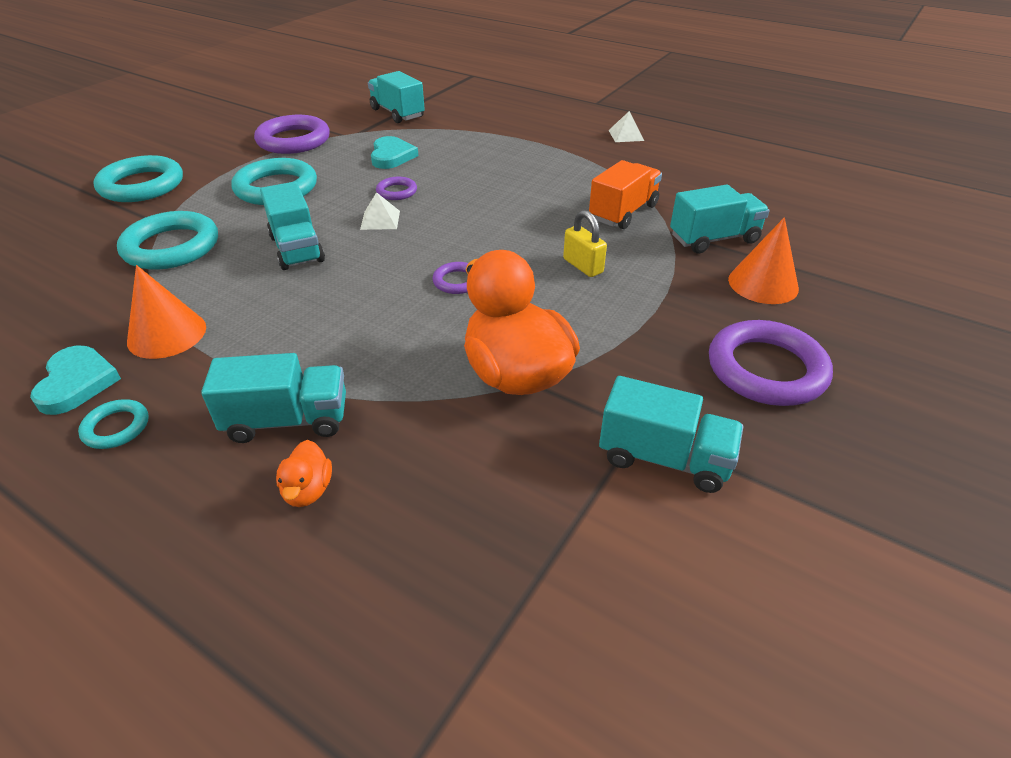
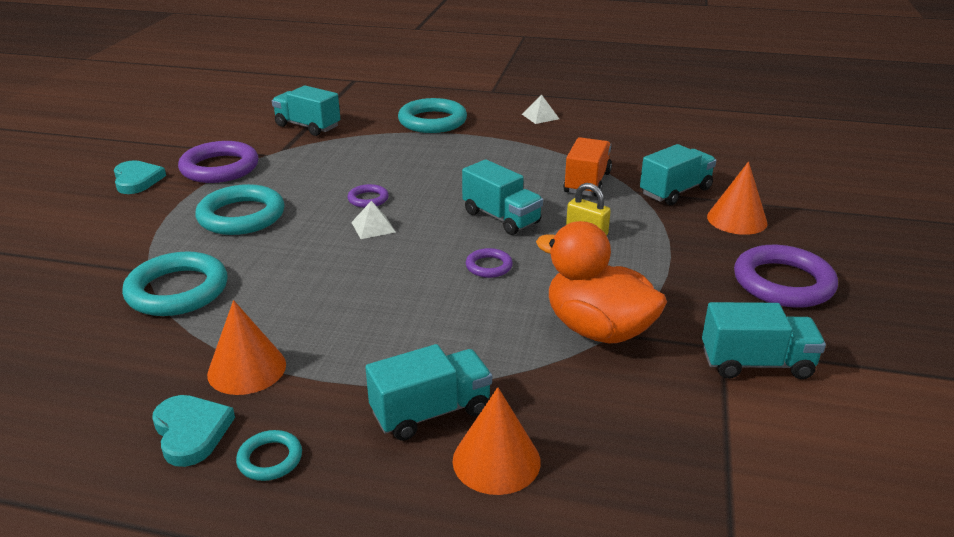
camera: 20 degrees left, 10 degrees down
turquoise ring [93,155,183,202] -> turquoise ring moved to [398,98,467,133]
turquoise truck [260,181,325,270] -> turquoise truck moved to [462,159,543,235]
orange duck [276,440,332,507] -> orange cone [452,387,541,495]
turquoise heart [371,136,418,169] -> turquoise heart moved to [114,160,166,194]

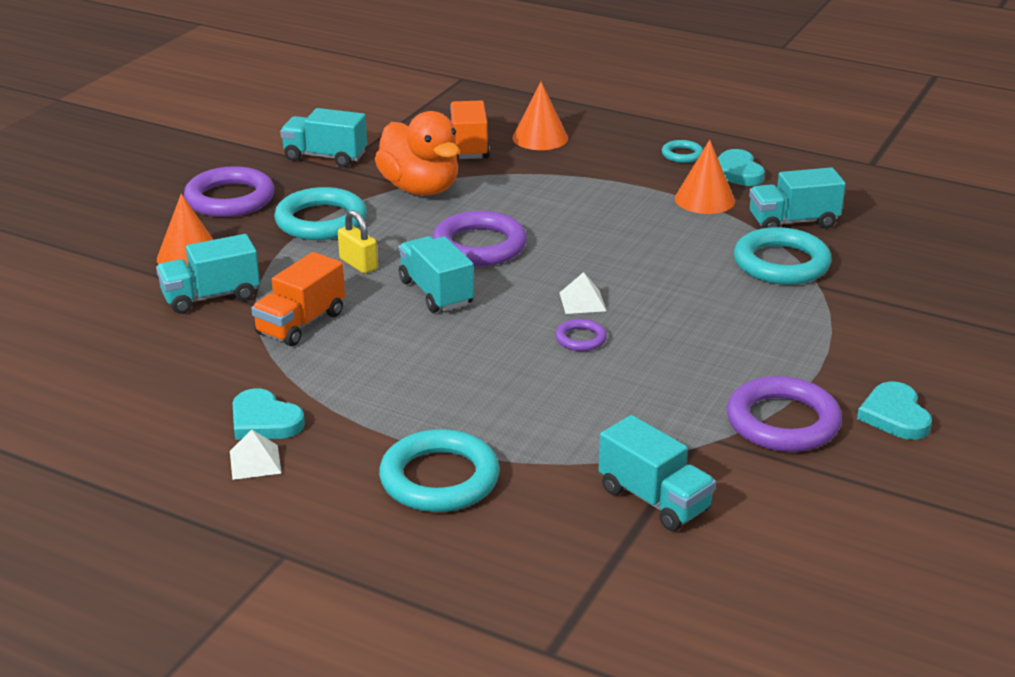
camera: 165 degrees left, 0 degrees up
turquoise ring [195,184,285,235] -> turquoise ring moved to [274,187,367,240]
turquoise truck [365,344,492,441] -> turquoise truck moved to [749,167,846,229]
purple ring [466,248,513,278] -> purple ring [432,211,527,266], size x2.03
none -> turquoise heart [233,388,305,440]
none -> orange truck [451,100,490,159]

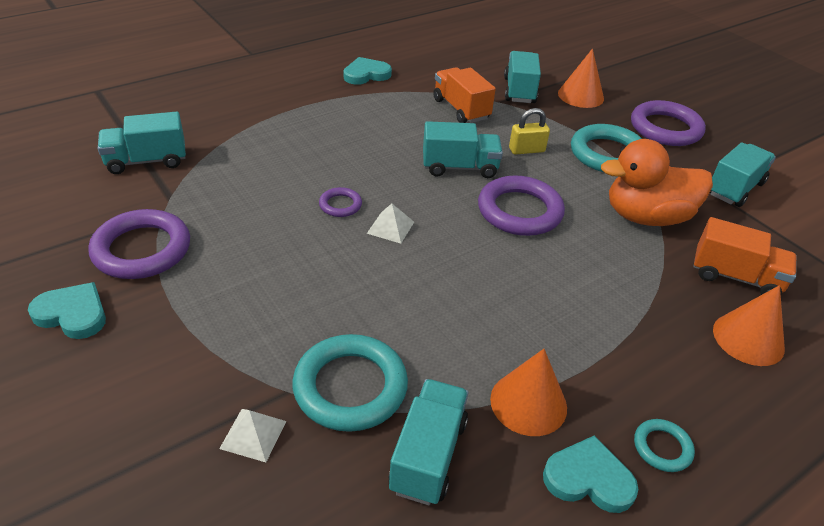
camera: 115 degrees right, 10 degrees up
white pyramid [230,429,282,480] -> white pyramid moved to [219,409,287,462]
turquoise ring [379,429,500,512] -> none

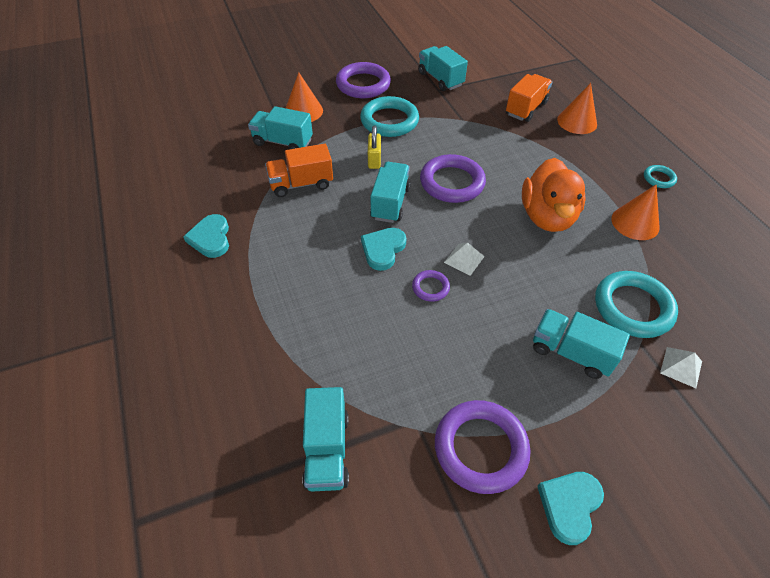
camera: 75 degrees left, 10 degrees up
turquoise truck [388,379,468,505] -> turquoise truck moved to [533,309,630,379]
turquoise heart [543,435,639,513] -> turquoise heart moved to [361,228,406,271]
orange duck [601,139,713,226] -> orange duck moved to [522,158,586,232]

